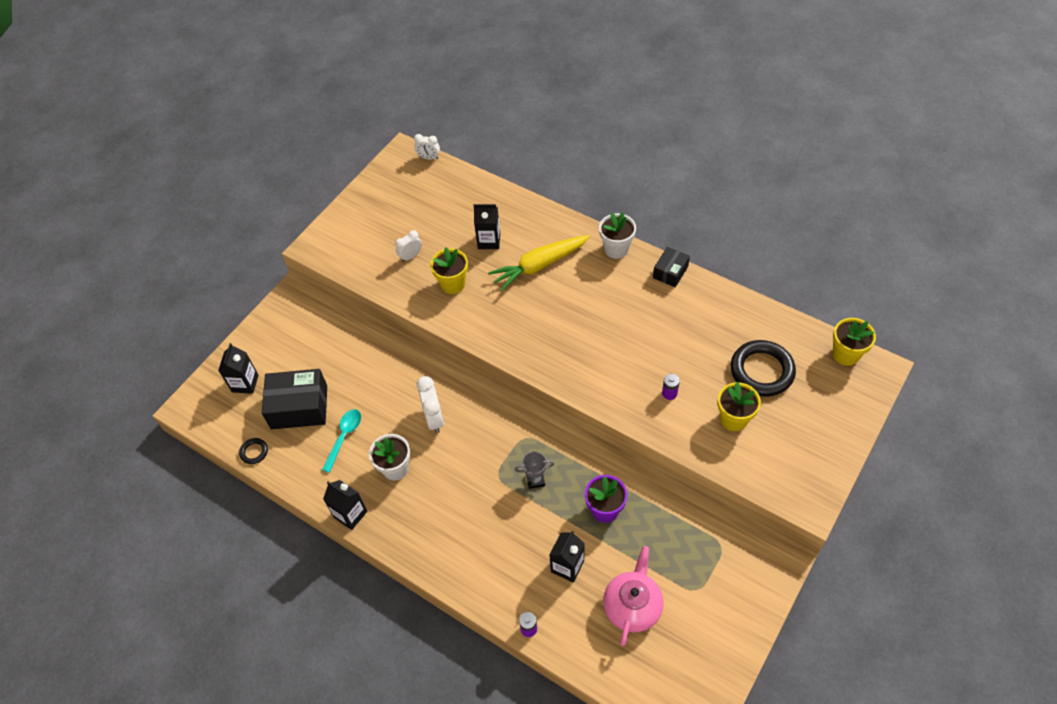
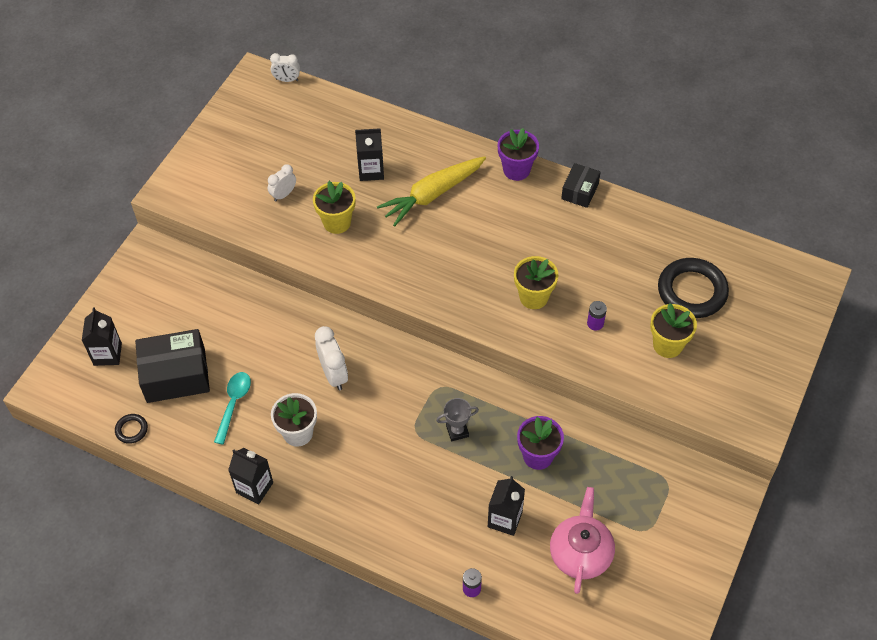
camera: 10 degrees left, 0 degrees up
white flower pot [599,212,636,259] -> purple flower pot [498,128,539,181]
yellow flower pot [833,318,876,366] -> yellow flower pot moved to [514,256,558,309]

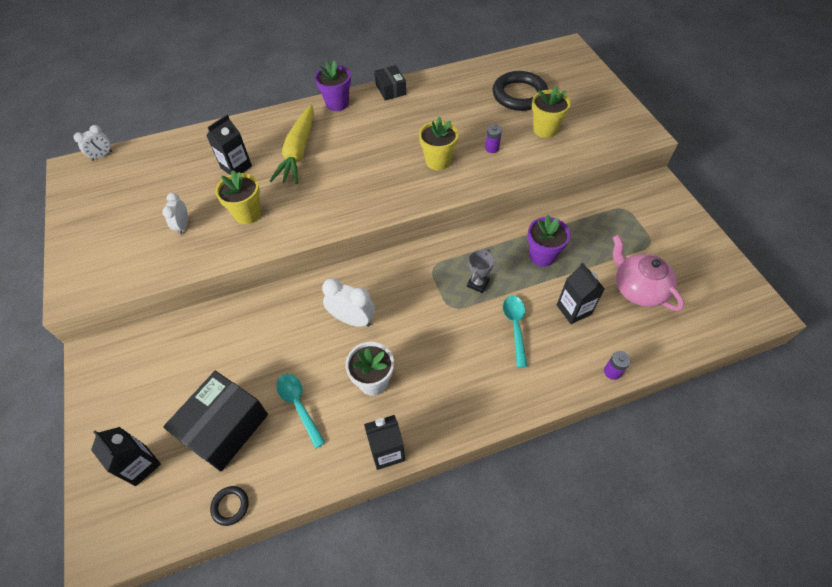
camera: 45 degrees left, 0 degrees up
none -> turquoise spoon [503,296,527,368]

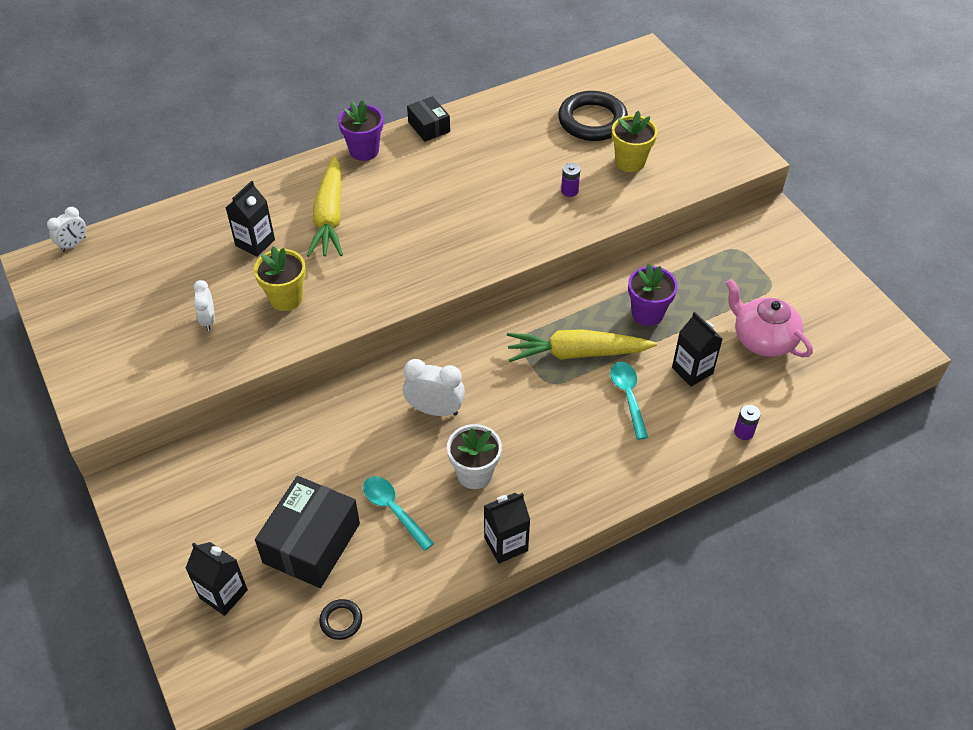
camera: 10 degrees left, 5 degrees down
yellow flower pot [419,117,458,170] -> none
grey trophy [467,249,495,293] -> yellow carrot [507,329,657,362]

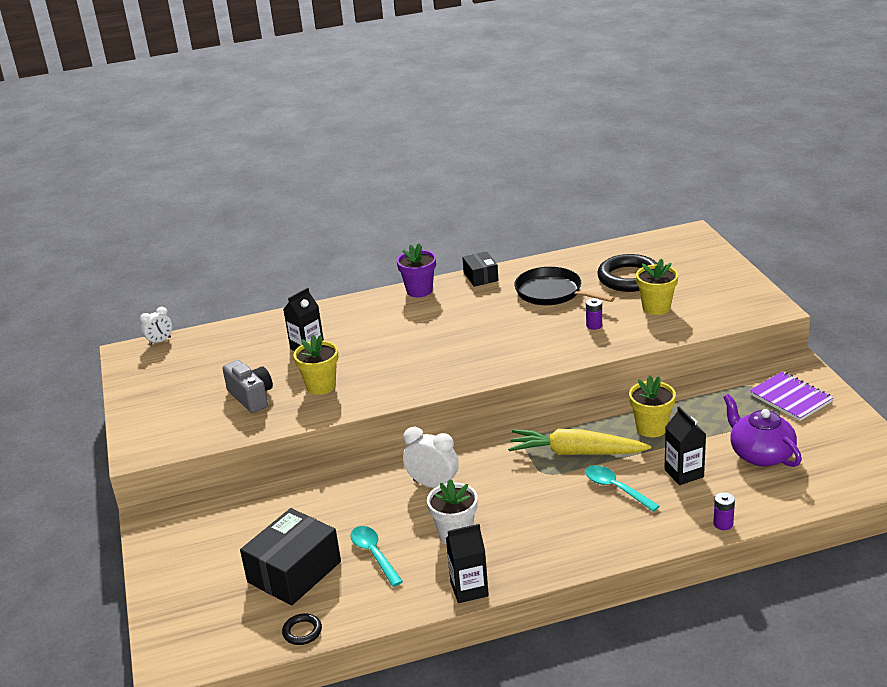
camera: 15 degrees right, 20 degrees down
black carton [185,542,248,616] -> none
white clock [194,280,215,331] -> grey camera [222,360,273,413]
yellow carrot [307,156,343,257] -> none
turquoise spoon [610,362,648,440] -> turquoise spoon turned 45 degrees counterclockwise [585,465,660,512]
purple flower pot [628,263,678,326] -> yellow flower pot [629,375,676,437]
pink teapot [726,279,813,357] -> purple teapot [723,394,802,467]
none -> black pan [515,267,615,305]
none -> purple notebook [749,371,834,421]

